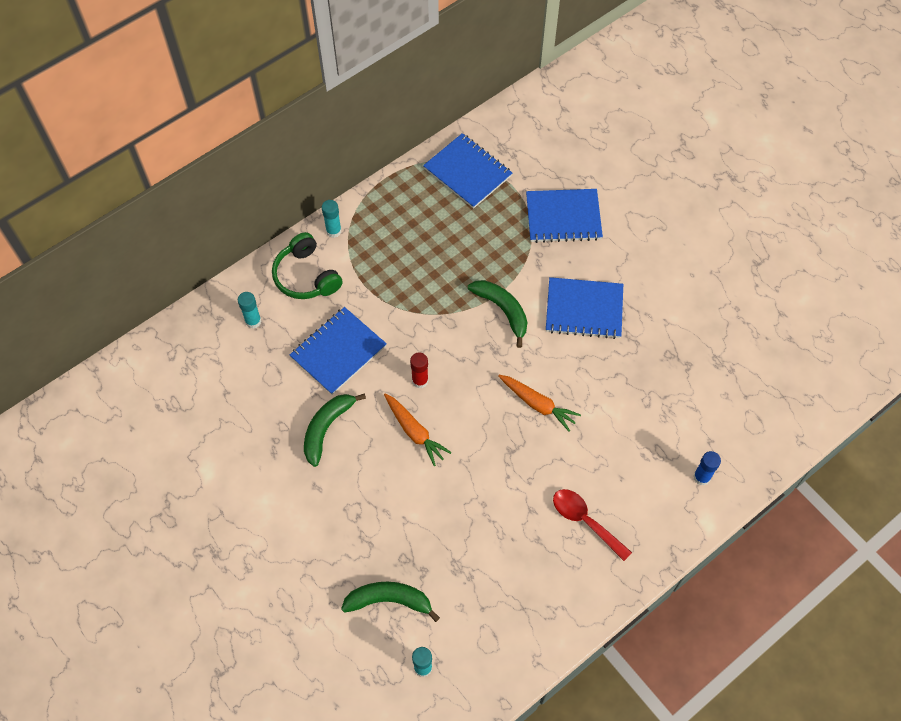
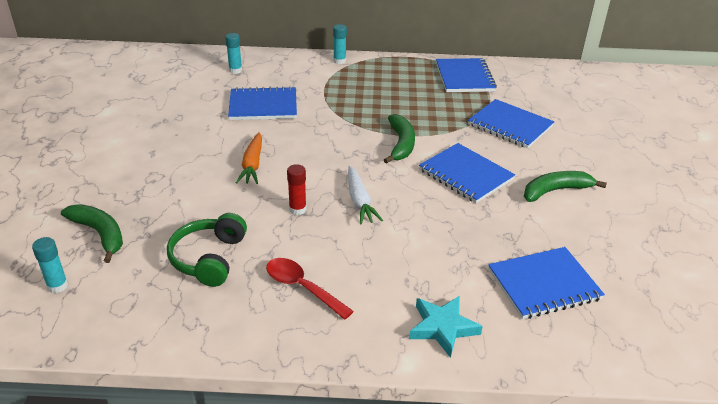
camera: 40 degrees right, 25 degrees down
green headphones [272,232,342,299] -> green headphones moved to [167,213,247,287]
green banana [304,393,366,467] -> green banana moved to [524,171,607,202]
red glue stick [410,353,428,388] -> red glue stick moved to [287,164,306,215]
orange carrot [498,375,581,432] -> white carrot [348,166,383,225]
red spoon [553,489,632,561] -> red spoon turned 45 degrees counterclockwise [266,258,354,320]
blue glue stick [693,451,721,485] -> turquoise star [409,296,483,358]
none -> blue notebook [488,247,605,319]

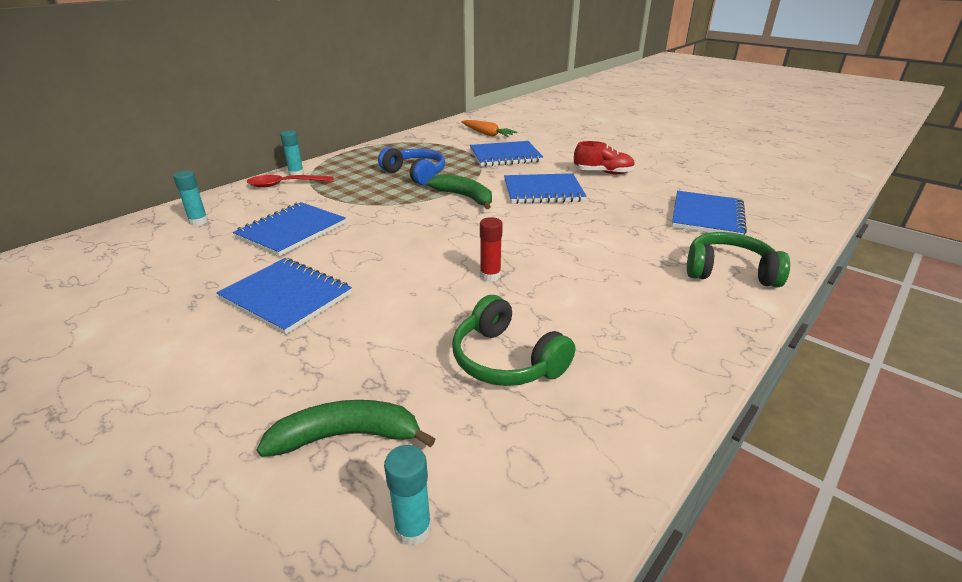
camera: 50 degrees left, 5 degrees down
orange carrot [236,132,262,184] -> orange carrot moved to [461,120,517,137]
red spoon [266,258,354,320] -> red spoon moved to [247,175,333,188]
white carrot [348,166,383,225] -> none
turquoise star [409,296,483,358] -> green headphones [687,232,790,288]
blue notebook [436,58,497,92] -> blue notebook moved to [216,258,352,334]
green banana [524,171,607,202] -> red shoe [574,141,635,174]
none -> blue headphones [378,147,445,186]

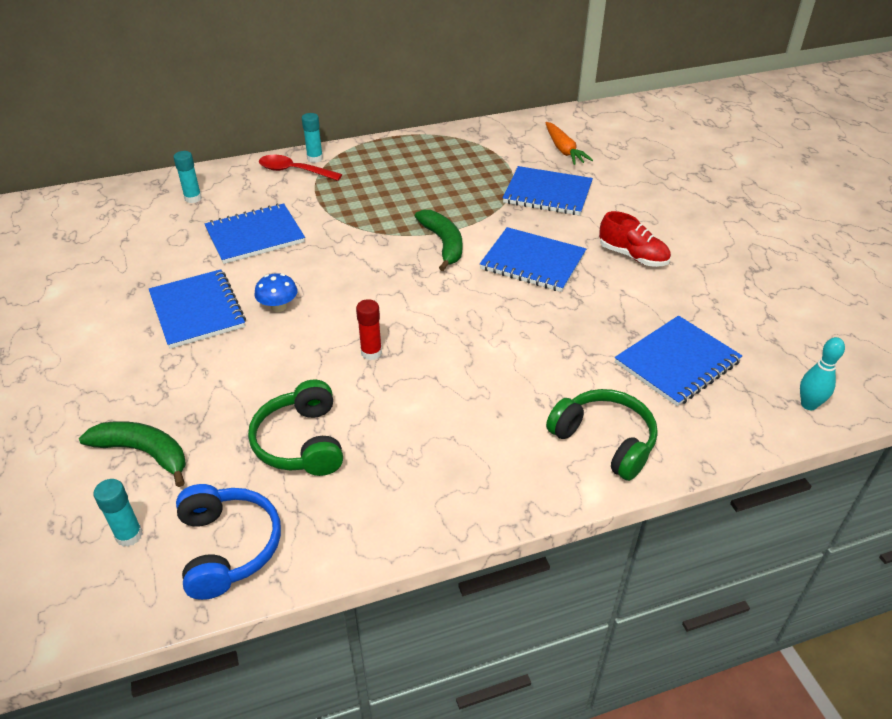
camera: 30 degrees right, 10 degrees up
blue headphones [378,147,445,186] -> blue headphones moved to [176,484,281,600]
none -> blue mushroom [254,273,298,312]
none -> turquoise bowling pin [800,337,845,410]

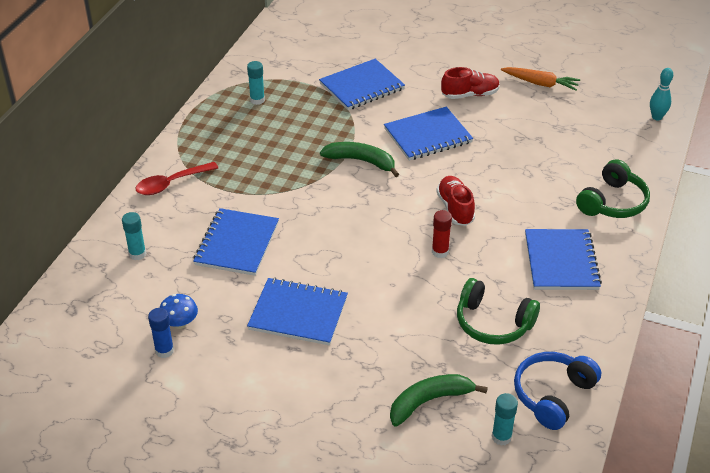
camera: 50 degrees left, 0 degrees up
blue headphones [176,484,281,600] -> blue headphones turned 75 degrees counterclockwise [514,352,601,430]
blue mushroom [254,273,298,312] -> blue mushroom moved to [159,294,198,329]
turquoise glue stick [302,113,323,163] -> turquoise glue stick moved to [247,61,265,105]
orange carrot [545,122,593,165] -> orange carrot moved to [501,67,580,91]
green headphones [546,389,658,481] -> green headphones turned 135 degrees clockwise [576,159,650,218]
blue notebook [615,316,742,406] -> blue notebook moved to [525,229,602,290]
none -> blue glue stick [148,308,174,358]
none -> red shoe [436,176,475,226]

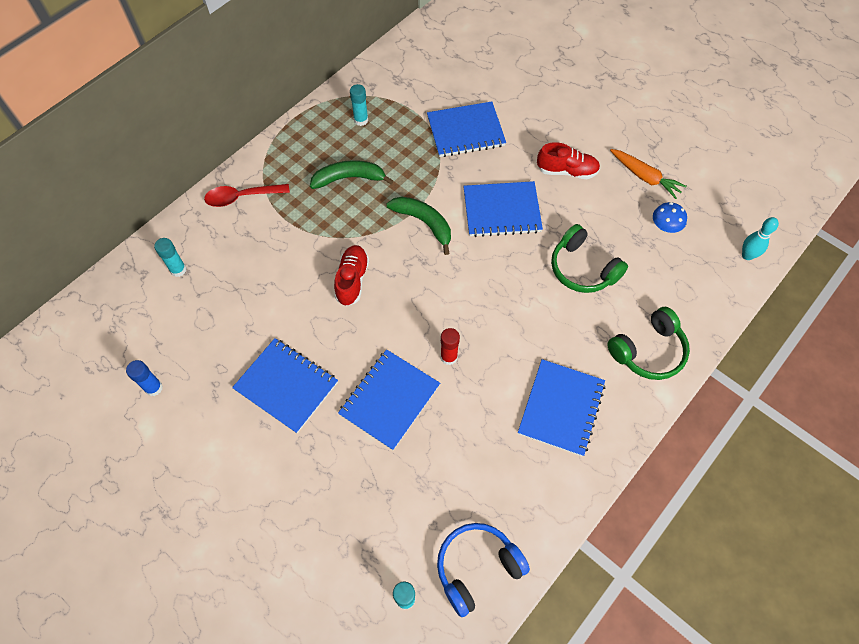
camera: 20 degrees right, 20 degrees up
blue mushroom [159,294,198,329] -> blue mushroom moved to [653,202,687,233]
blue notebook [193,208,279,276] -> blue notebook moved to [338,349,440,450]
green banana [390,374,488,427] -> green banana moved to [310,160,394,189]
red shoe [436,176,475,226] -> red shoe moved to [334,245,369,306]
green headphones [457,278,540,345] -> green headphones moved to [551,224,628,293]

